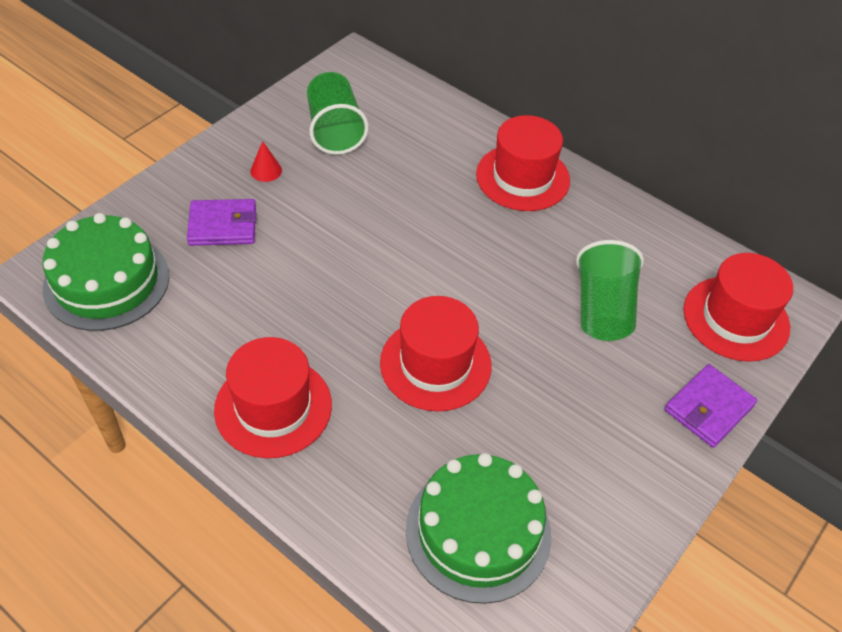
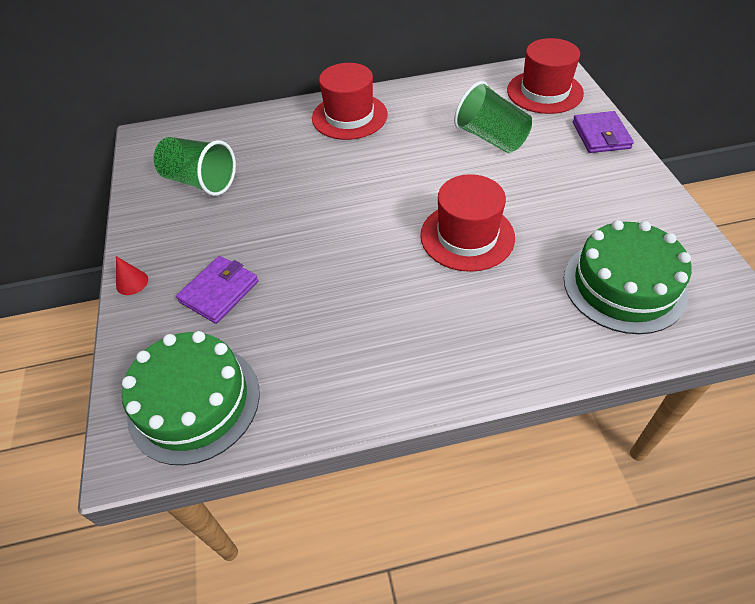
camera: 45 degrees left, 0 degrees up
red hat [214,337,332,458] -> none
red cone [250,141,282,182] -> red cone moved to [116,256,148,295]

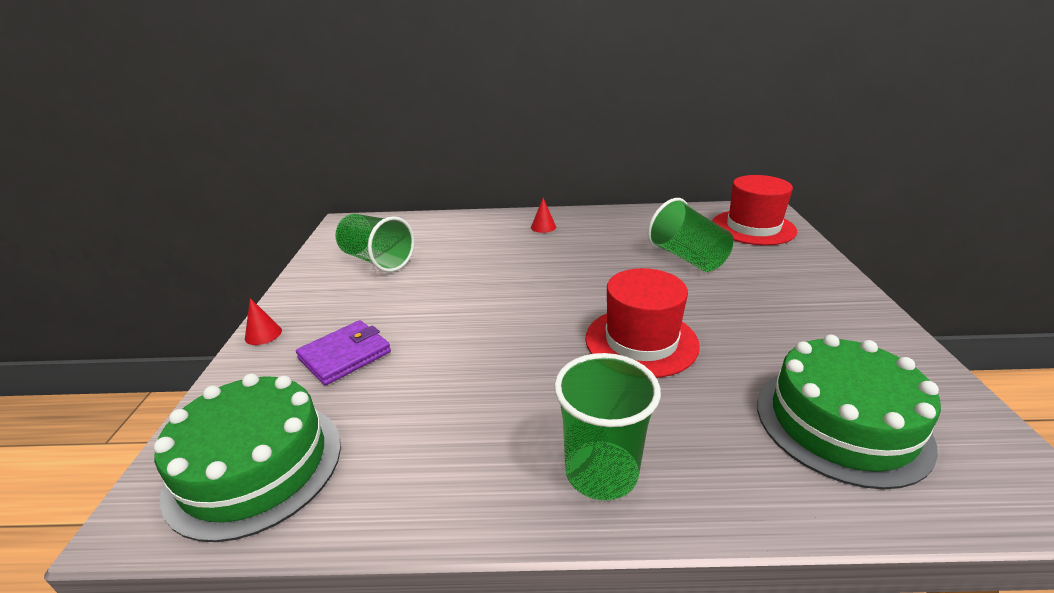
camera: 10 degrees right, 20 degrees down
red hat [312,63,388,140] -> red cone [531,198,556,233]
purple wallet [573,111,634,153] -> none
none -> green cup [554,353,661,500]

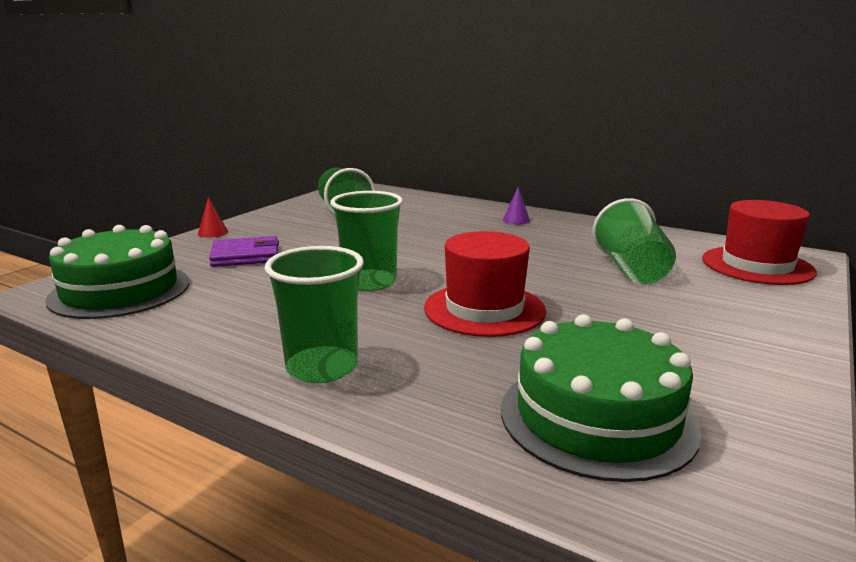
camera: 30 degrees right, 10 degrees down
red cone [531,198,556,233] -> purple cone [503,187,530,224]
none -> green cup [330,191,403,291]

